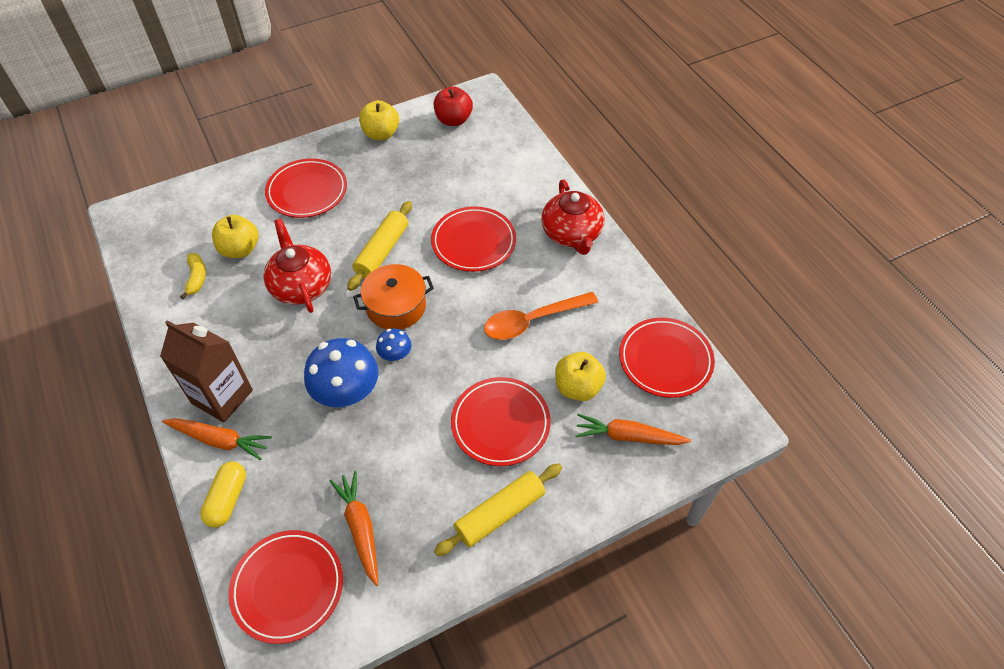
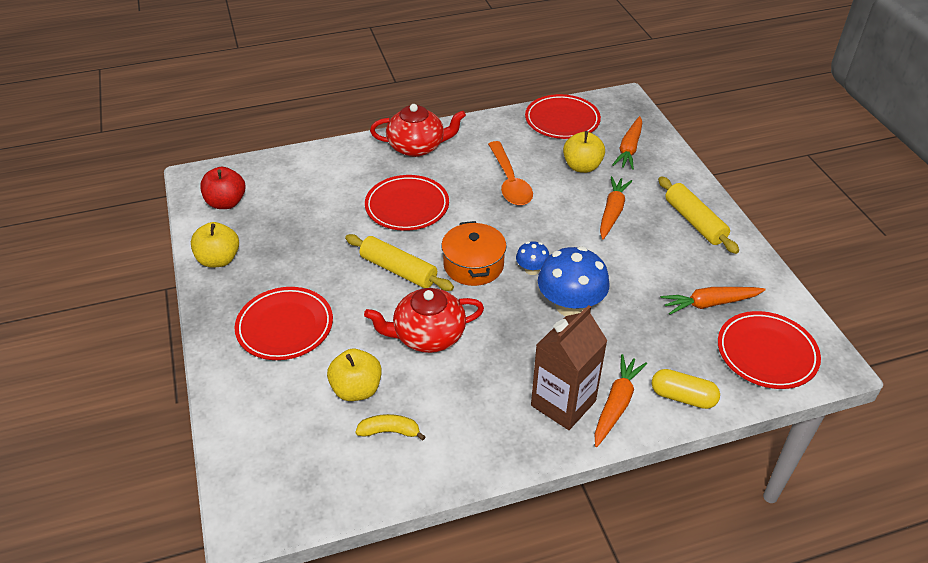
camera: 80 degrees left, 10 degrees down
red plate [451,377,551,466] -> orange carrot [600,176,632,240]

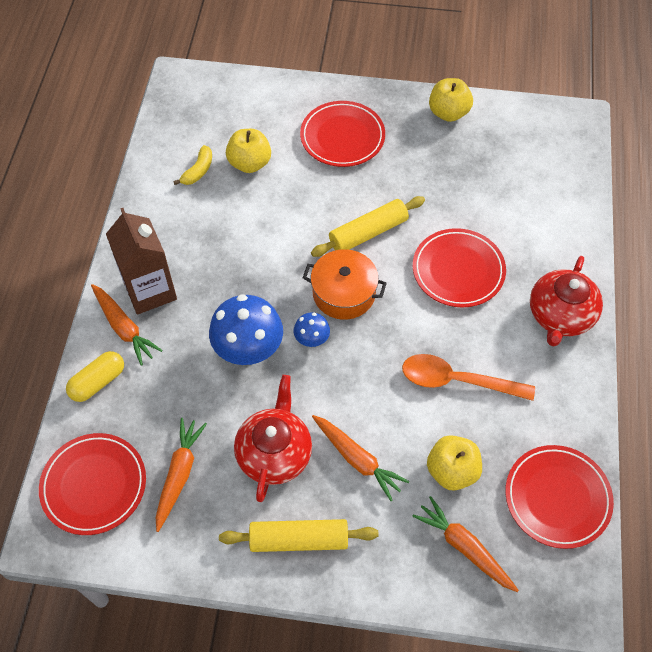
camera: 115 degrees right, 15 degrees up
red apple [200,167,245,209] -> none
red teapot [364,288,484,353] -> red teapot moved to [234,375,312,502]

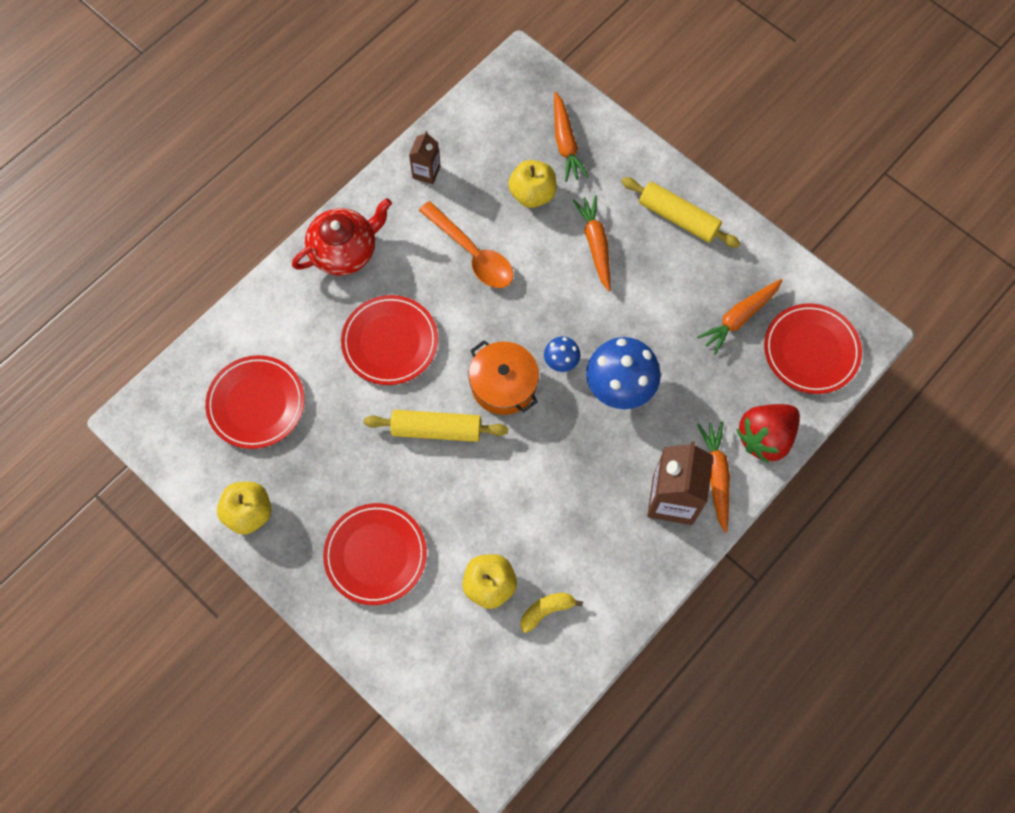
camera: 145 degrees left, 10 degrees up
yellow capsule [66,351,124,402] -> red strawberry [736,404,800,464]
red teapot [234,375,312,502] -> none
red plate [505,445,614,549] -> red plate moved to [205,355,305,449]
none -> brown carton [409,131,441,184]

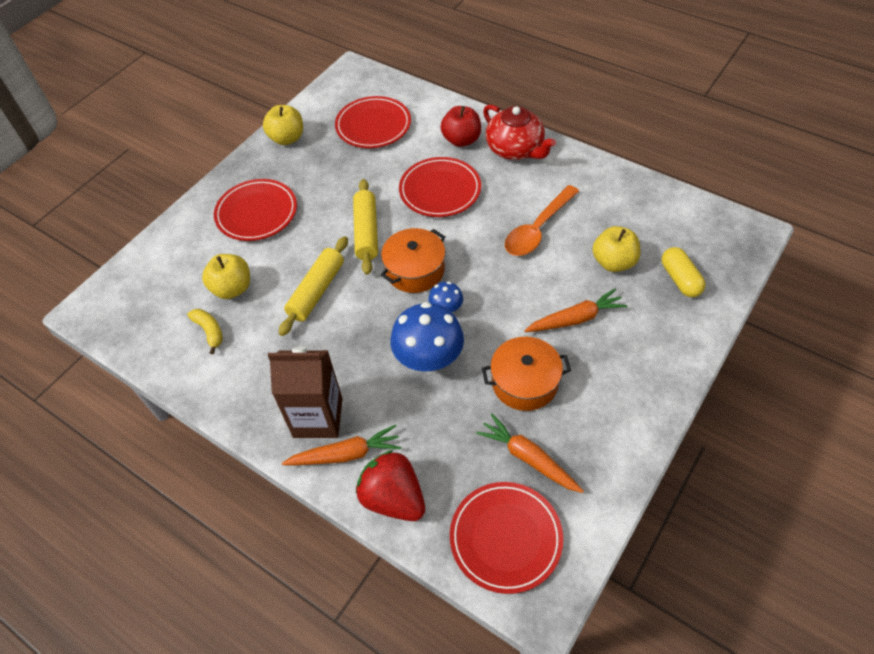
camera: 85 degrees right, 15 degrees down
brown carton [409,131,441,184] -> none
orange carrot [554,92,589,182] -> yellow capsule [662,247,706,297]
yellow rolling pin [621,177,740,248] -> yellow rolling pin moved to [279,236,348,336]
none -> red apple [440,106,481,147]
none -> orange pot [482,337,571,411]

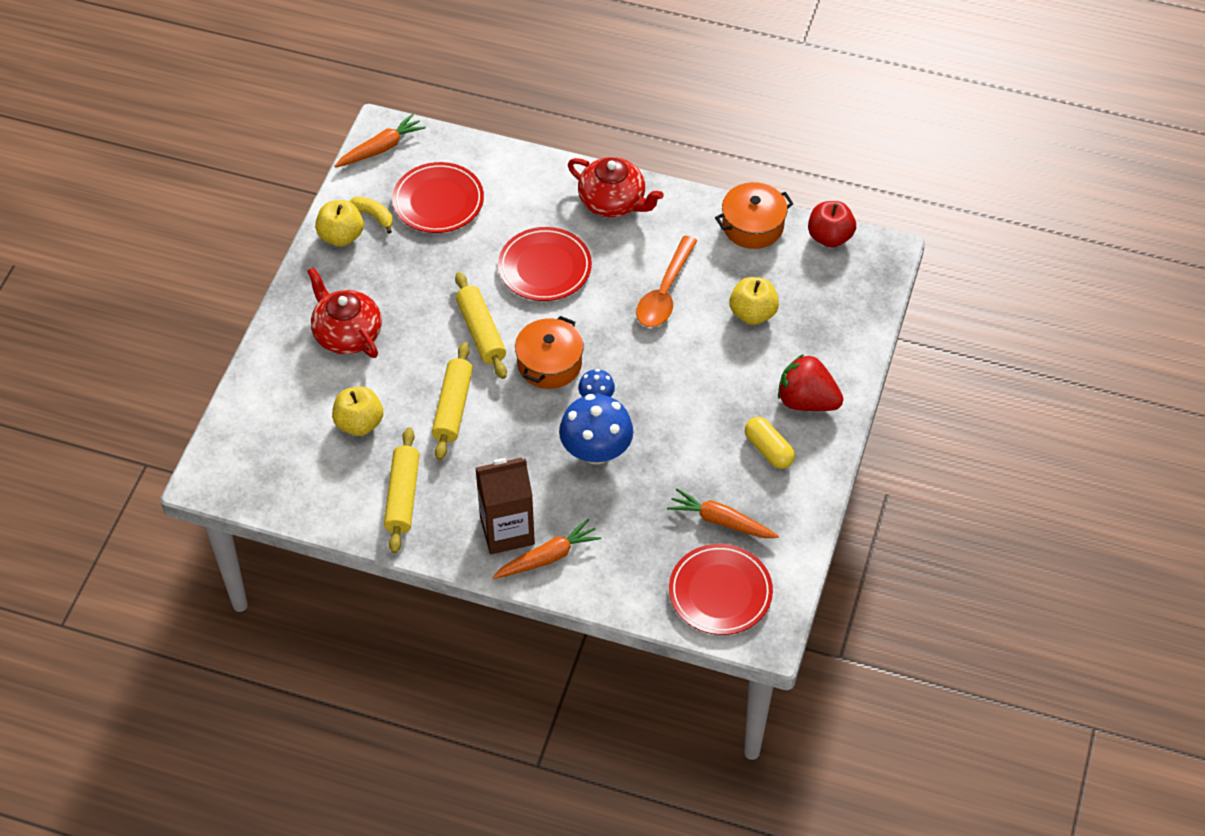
camera: 20 degrees left, 0 degrees up
yellow banana [187,309,223,354] -> yellow banana moved to [349,197,393,234]
red plate [214,179,297,241] -> red teapot [307,267,382,358]
red strawberry [356,450,425,521] -> red strawberry moved to [778,354,843,411]
red apple [440,106,481,147] -> red apple moved to [808,201,856,247]
orange pot [482,337,571,411] -> orange pot moved to [715,182,794,249]
orange carrot [524,288,627,332] -> orange carrot moved to [334,114,426,168]
yellow capsule [662,247,706,297] -> yellow capsule moved to [745,417,795,469]
none -> yellow rolling pin [384,427,420,554]

